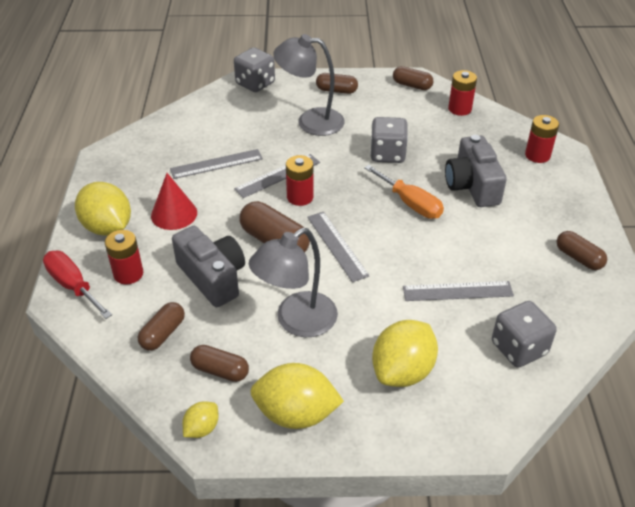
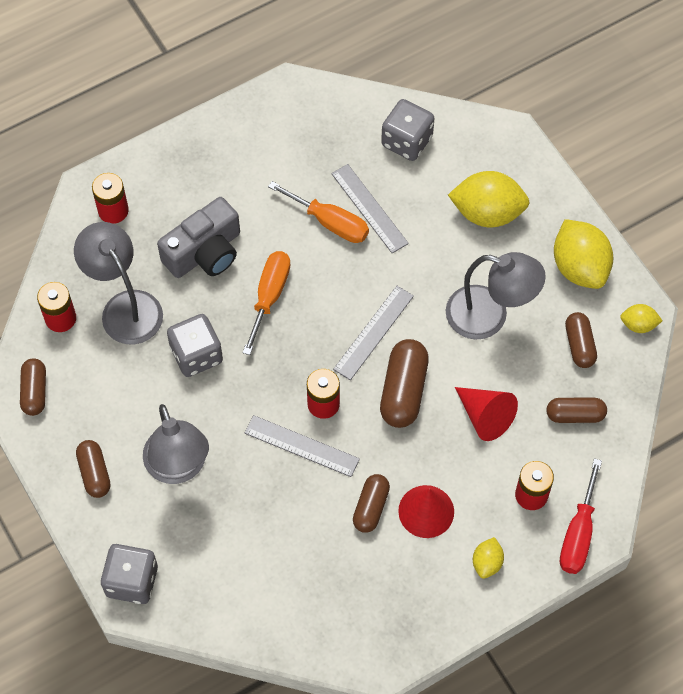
camera: 120 degrees left, 20 degrees up
yellow lemon [75,182,131,236] -> yellow lemon [473,537,504,579], size x0.50
grey ruler [170,149,263,179] -> none
grey camera [172,226,245,307] -> red cone [455,387,518,441]
brown capsule [556,231,607,270] -> brown capsule moved to [353,474,390,533]
none -> grey lamp [74,222,163,345]
none -> orange screwdriver [268,181,369,243]

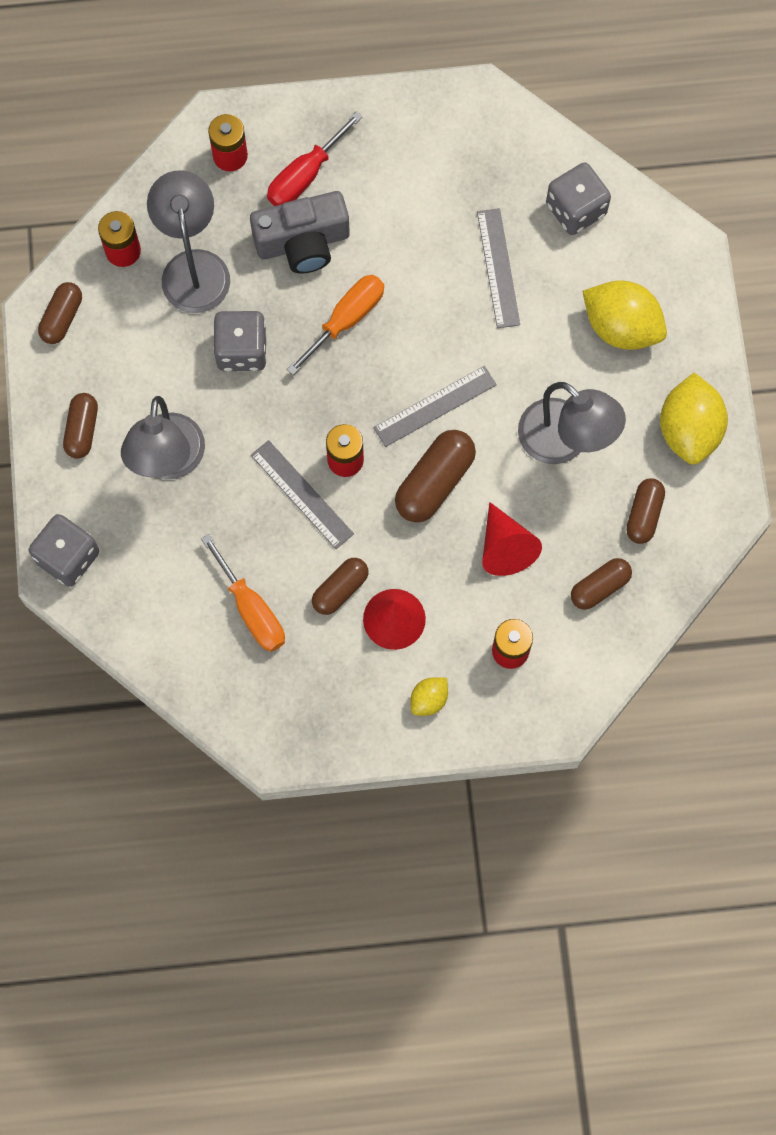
camera: 25 degrees right, 10 degrees up
orange screwdriver [268,181,369,243] -> orange screwdriver moved to [201,534,285,652]
brown capsule [546,398,607,423] -> brown capsule turned 60 degrees counterclockwise [571,558,632,610]
red screwdriver [560,458,602,574] -> red screwdriver moved to [267,111,363,206]
yellow lemon [620,304,663,333] -> none

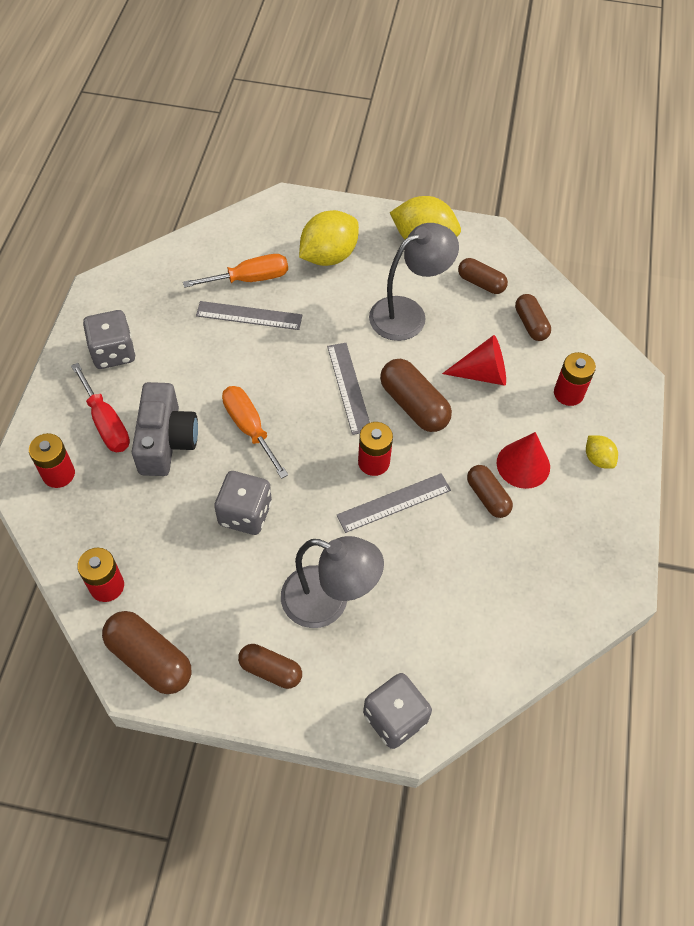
camera: 75 degrees left, 15 degrees down
brown capsule [38,282,82,344] -> brown capsule [102,611,191,694], size x1.56
grey lamp [147,170,230,313] -> none
orange screwdriver [201,534,285,652] -> orange screwdriver moved to [183,254,288,288]
grey dice [546,162,611,235] -> grey dice moved to [83,310,135,369]

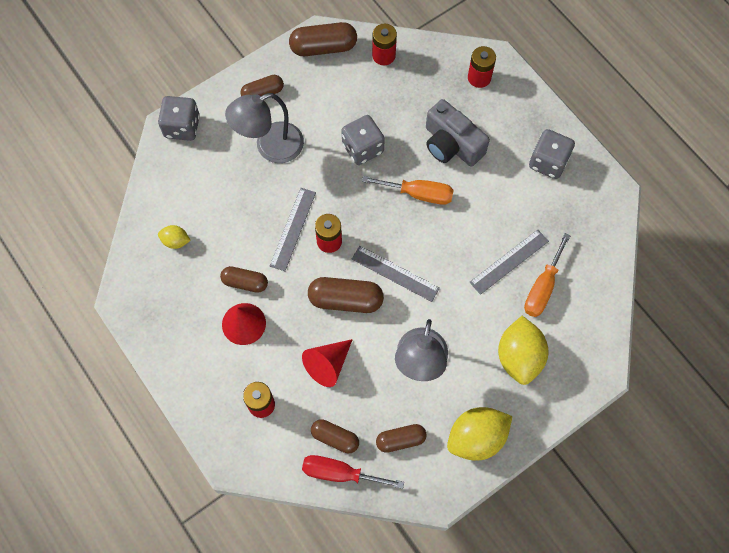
camera: 135 degrees right, 10 degrees up
red screwdriver [71,363,130,452] -> red screwdriver moved to [302,455,404,489]
yellow lemon [586,435,618,469] -> yellow lemon moved to [158,225,191,249]

